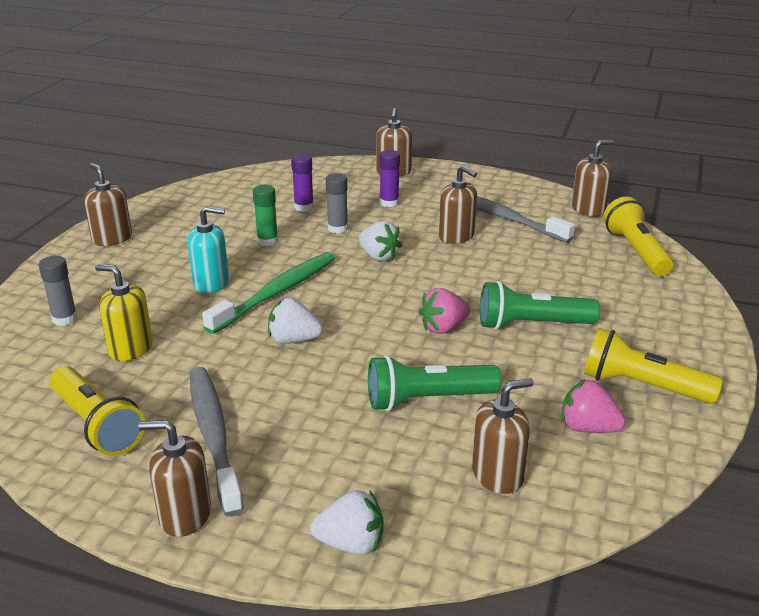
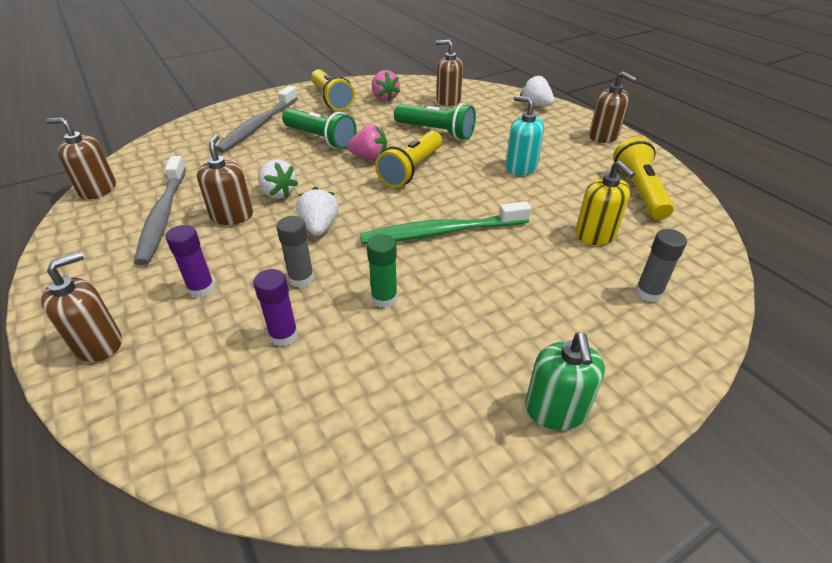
camera: 140 degrees left, 10 degrees up
brown soap dispenser [84,163,132,246] -> green soap dispenser [525,332,605,430]
turquoise soap dispenser [188,206,229,293] -> turquoise soap dispenser moved to [506,95,544,175]
grey toothbrush [190,367,244,517] -> grey toothbrush moved to [216,86,298,153]
white strawberry [268,298,323,344] -> white strawberry moved to [258,159,298,199]
yellow flashlight [603,197,673,276] -> yellow flashlight moved to [375,131,442,188]

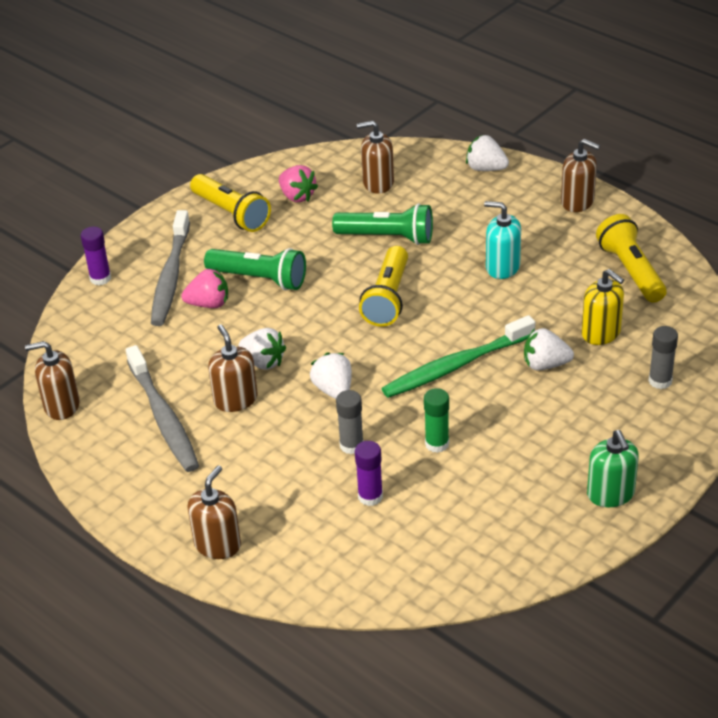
camera: 15 degrees left, 0 degrees up
purple glue stick [166,225,215,298] -> purple glue stick moved to [81,226,111,285]
pink strawberry [347,125,387,161] -> pink strawberry moved to [182,269,228,308]
none -> white strawberry [524,328,574,370]

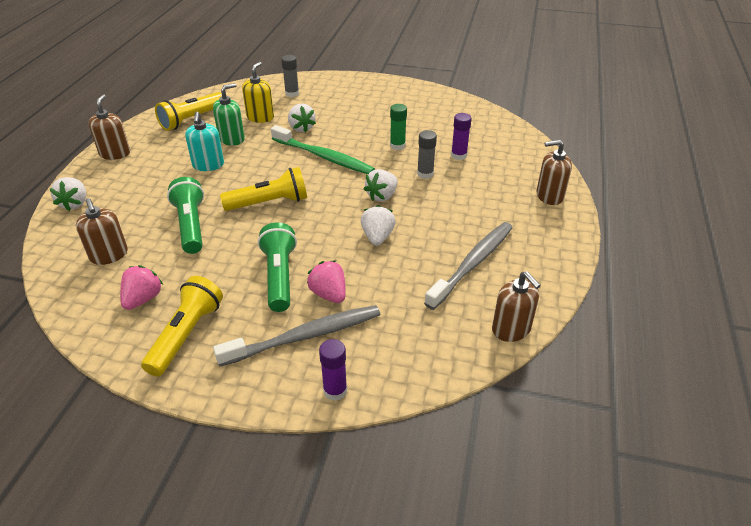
camera: 120 degrees left, 0 degrees up
brown soap dispenser [208,324,258,412] -> none
green soap dispenser [587,430,639,507] -> green soap dispenser moved to [213,83,245,146]

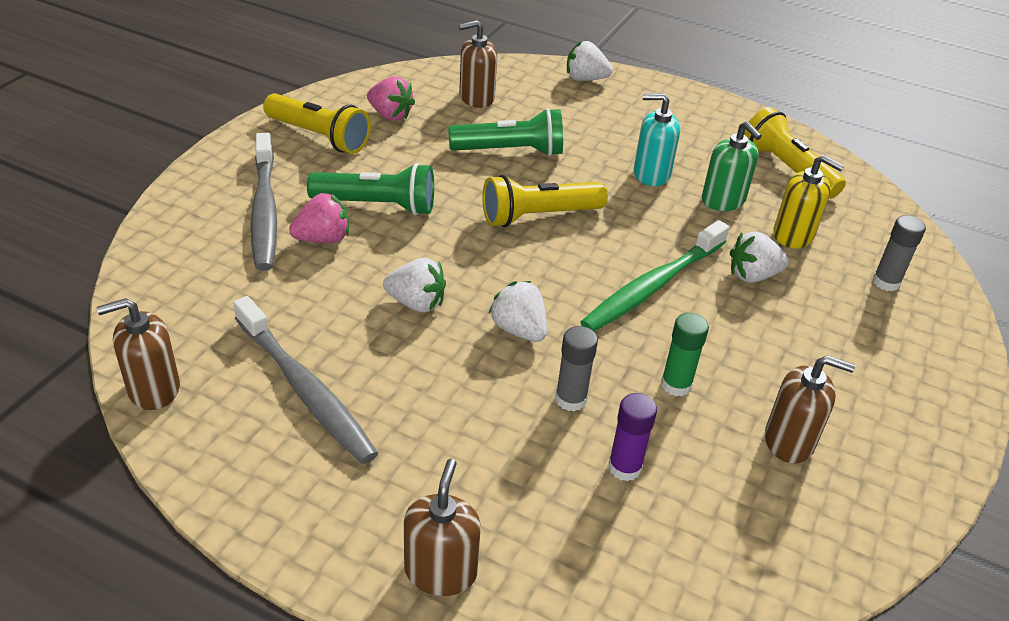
camera: 100 degrees right, 0 degrees up
brown soap dispenser [88,94,130,160] -> brown soap dispenser moved to [765,355,855,464]
yellow flashlight [220,167,307,211] -> yellow flashlight turned 75 degrees clockwise [482,175,608,227]
purple glue stick [319,339,347,401] -> none

